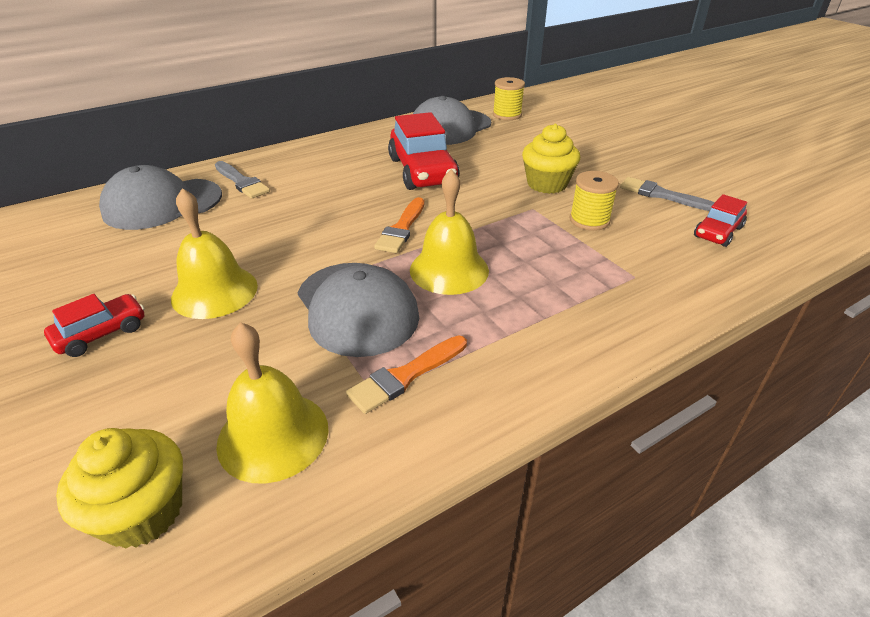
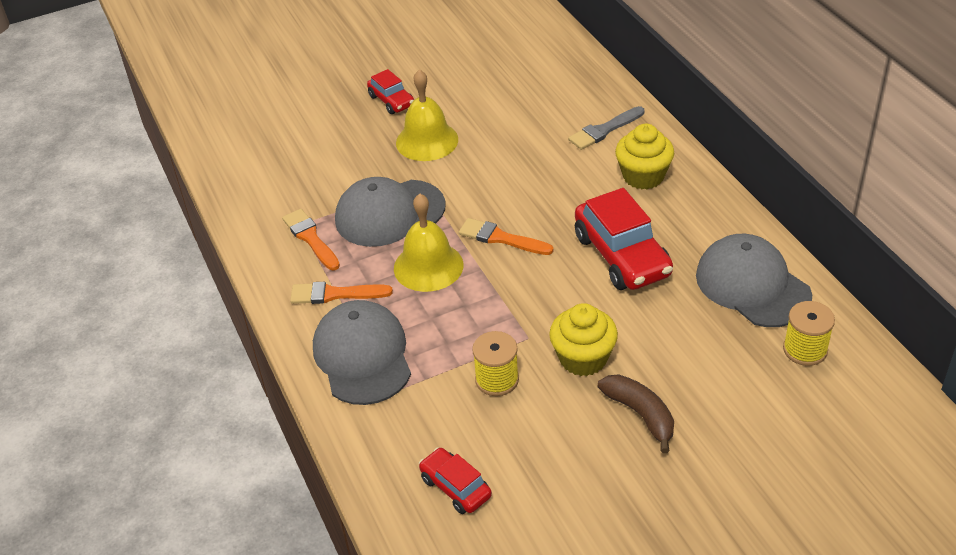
camera: 100 degrees right, 5 degrees up
yellow cupcake [56,428,183,549] -> yellow cupcake moved to [615,124,674,189]
grey cap [99,165,222,230] -> grey cap moved to [313,300,411,405]
yellow bell [216,322,328,484] -> none
red car [388,112,460,190] -> red car turned 105 degrees counterclockwise [575,188,673,290]
grey brush [620,177,715,211] -> none
none -> orange brush [290,282,393,304]
none -> brown banana [598,375,674,453]

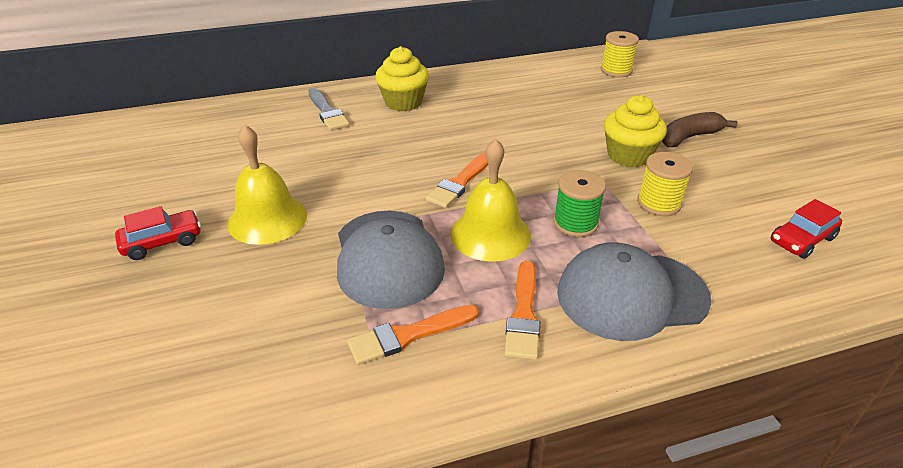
camera: 85 degrees left, 5 degrees down
red car [575,188,673,290] -> none
grey cap [696,234,812,327] -> none
none -> green spool [553,170,606,237]

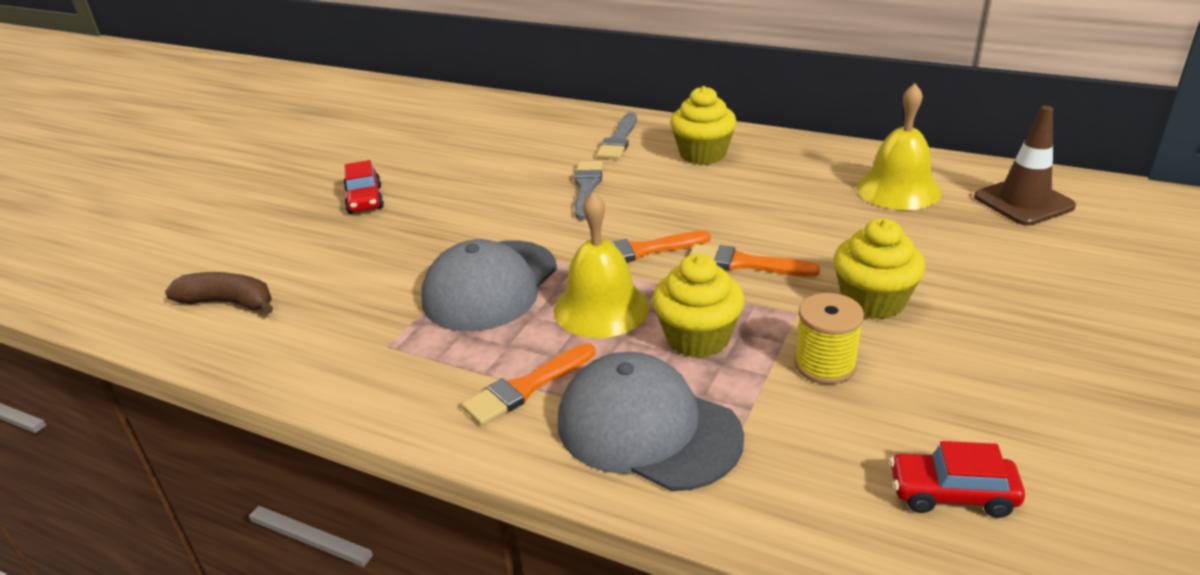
camera: 45 degrees right, 5 degrees down
red car [115,206,201,260] -> red car turned 60 degrees clockwise [344,160,384,214]
yellow bell [227,124,307,245] -> yellow bell moved to [857,83,942,210]
orange brush [347,305,479,365] -> orange brush moved to [690,244,820,276]
green spool [553,170,606,237] -> yellow cupcake [653,254,745,358]
yellow spool [601,31,639,77] -> brown traffic cone [974,106,1076,226]
brown banana [662,112,738,147] -> brown banana moved to [165,272,273,314]
none -> grey brush [574,161,603,220]

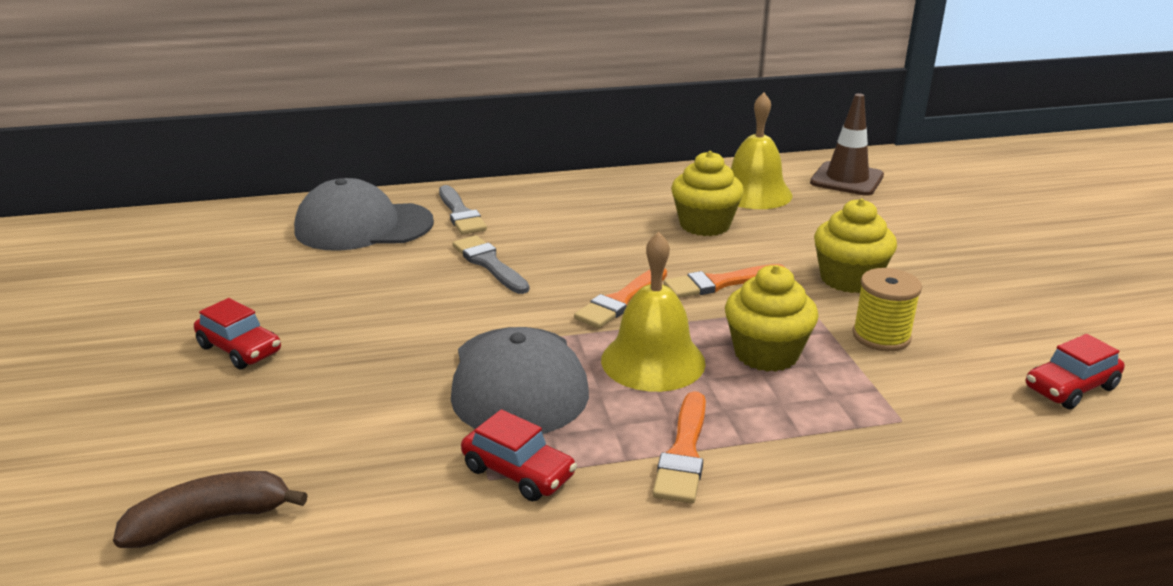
camera: 40 degrees left, 5 degrees down
grey cap [558,352,744,491] -> grey cap moved to [294,178,434,251]
yellow cupcake [670,86,737,165] -> yellow cupcake moved to [671,151,744,236]
none -> red car [461,409,577,501]

